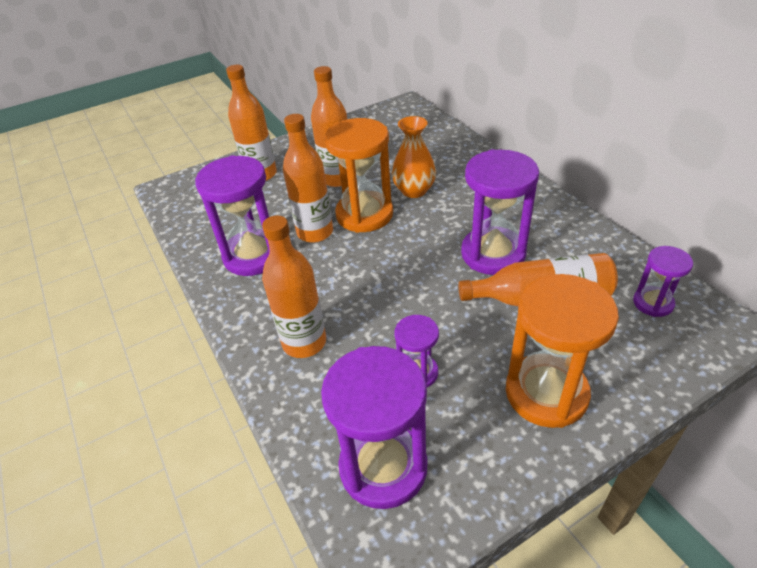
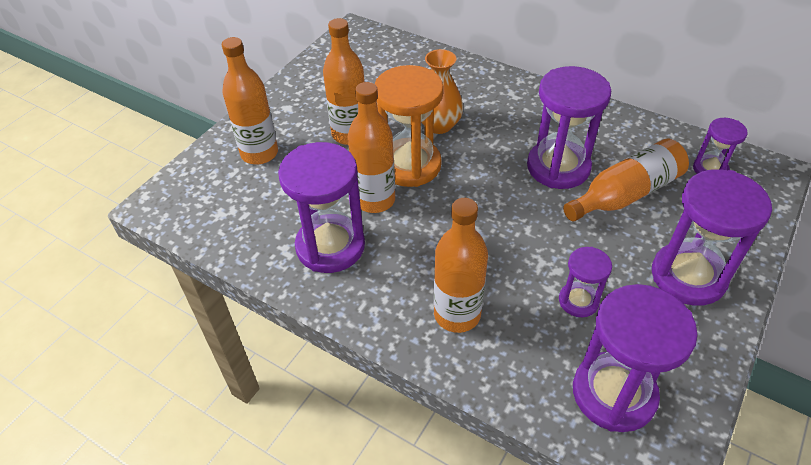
camera: 30 degrees left, 5 degrees up
orange hourglass [506,274,619,428] -> purple hourglass [652,169,772,306]

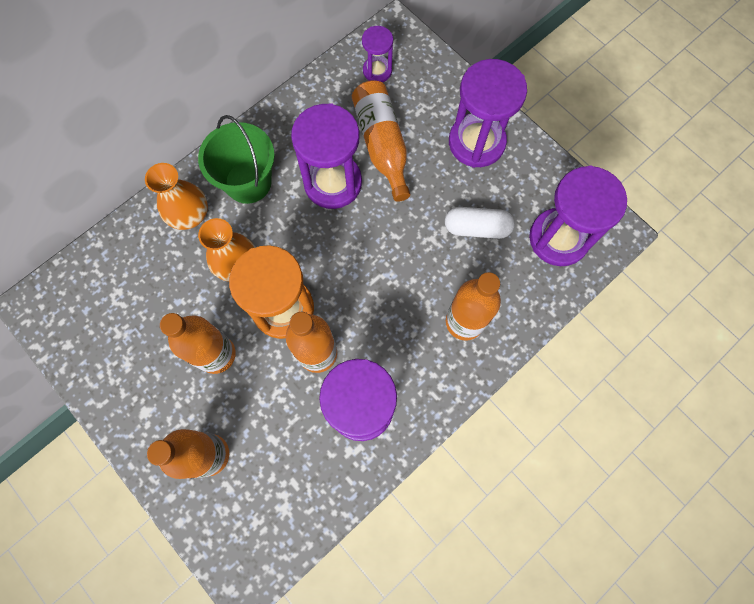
camera: 75 degrees left, 25 degrees up
purple hourglass [559,247,612,317] -> white capsule [445,207,515,239]
none -> orange vase [145,163,208,230]
none -> green bucket [198,115,275,204]

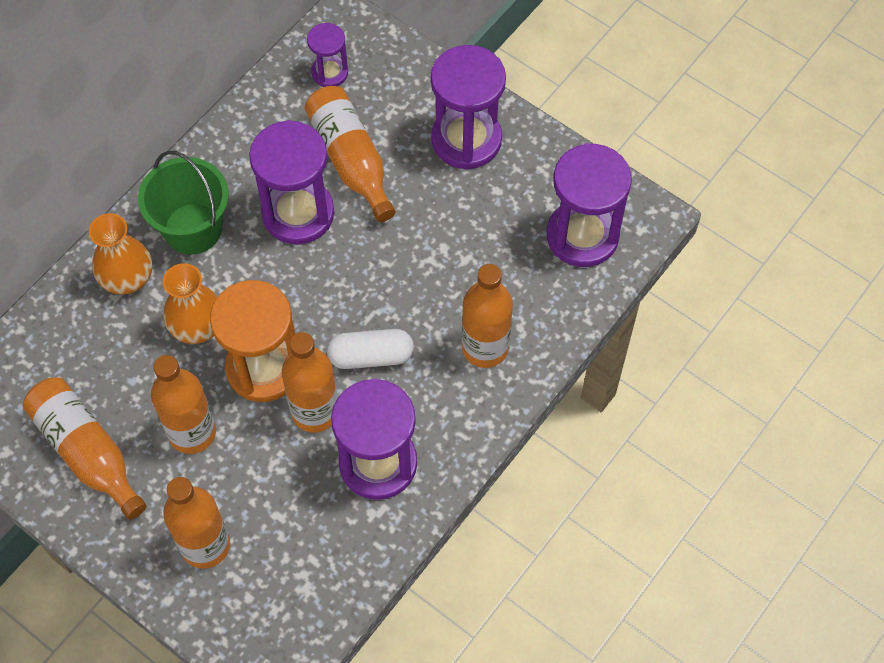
camera: 10 degrees left, 10 degrees down
white capsule [445,207,515,239] -> white capsule moved to [327,329,414,369]
none -> orange bottle [23,378,147,520]

